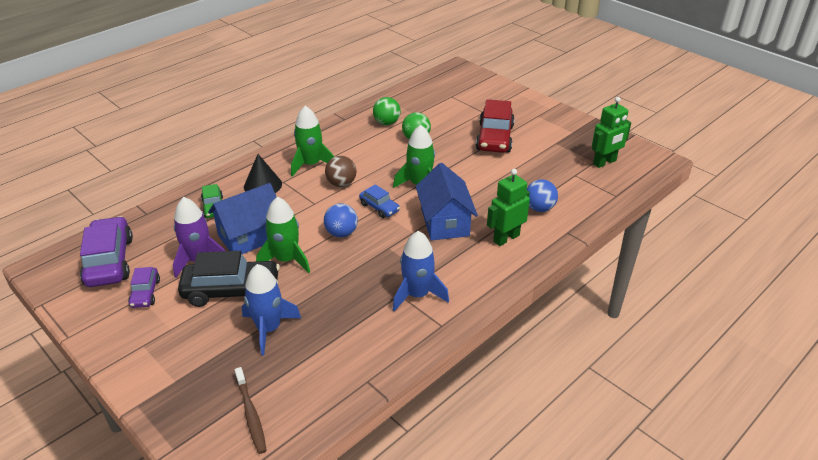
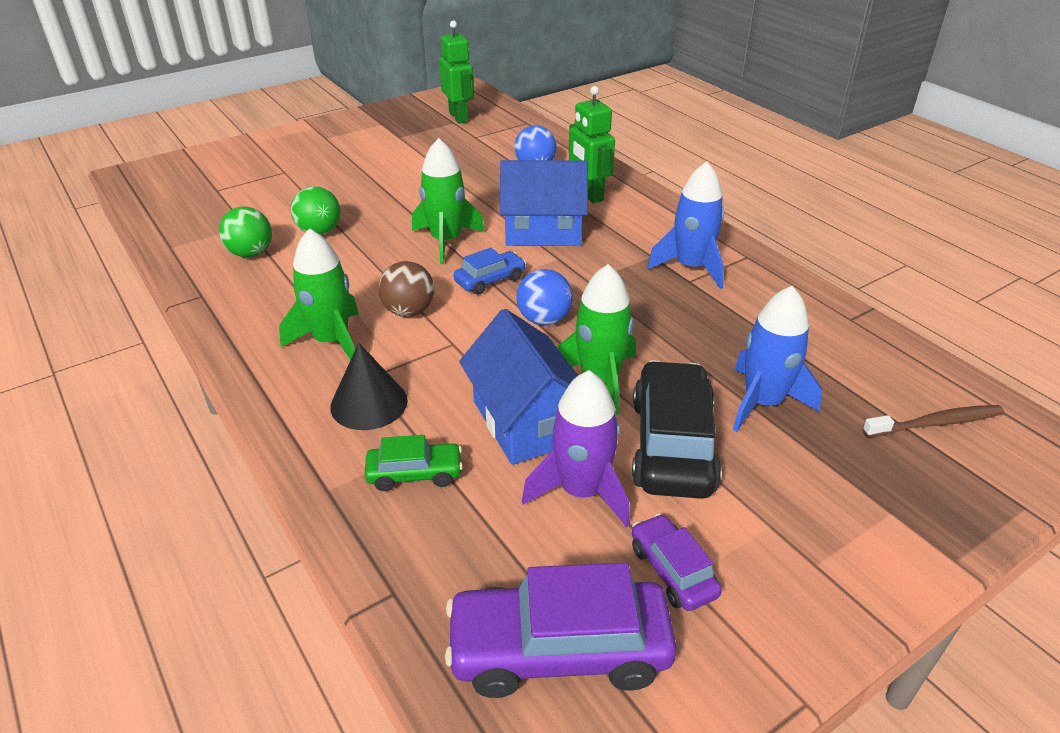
camera: 80 degrees left, 0 degrees up
purple car [128,267,160,308] -> purple car turned 120 degrees counterclockwise [632,514,722,611]
red car [476,99,515,153] -> none

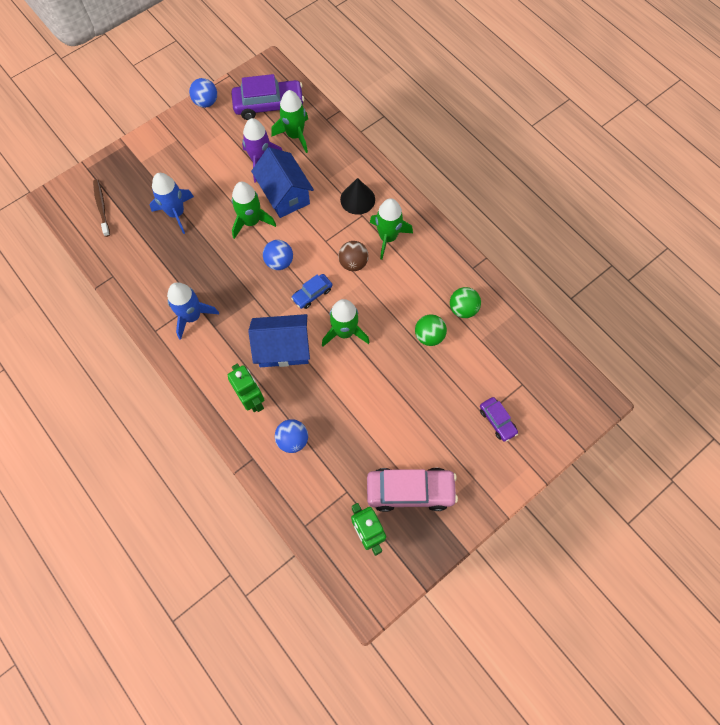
camera: 175 degrees right, 30 degrees up
green car [365,435,463,491] -> none
black car [632,360,722,499] -> none
purple car [632,514,722,611] -> purple car moved to [480,397,518,442]
brown toothbrush [862,405,1004,437] -> brown toothbrush turned 90 degrees clockwise [93,179,110,237]
none -> blue ball [189,78,217,108]
none -> green rocket [271,90,308,153]
none -> pink car [367,468,458,512]

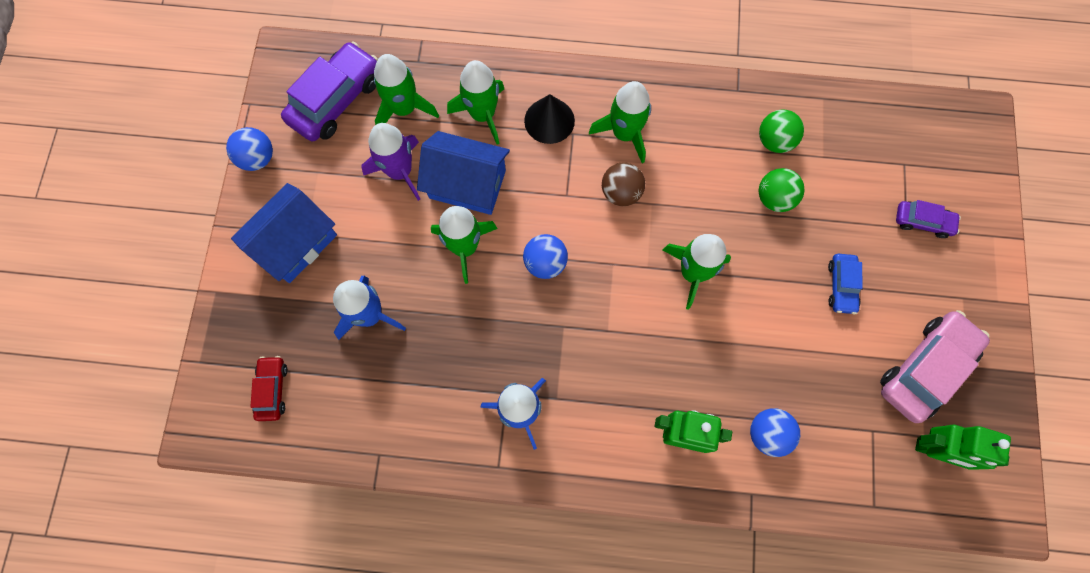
camera: 45 degrees left, 5 degrees up
brown toothbrush [93,179,110,237] -> red car [250,356,288,421]
blue house [248,314,310,367] -> blue house moved to [231,183,337,283]
blue car [291,274,332,309] -> blue car moved to [828,254,863,314]
none -> green rocket [447,60,504,145]

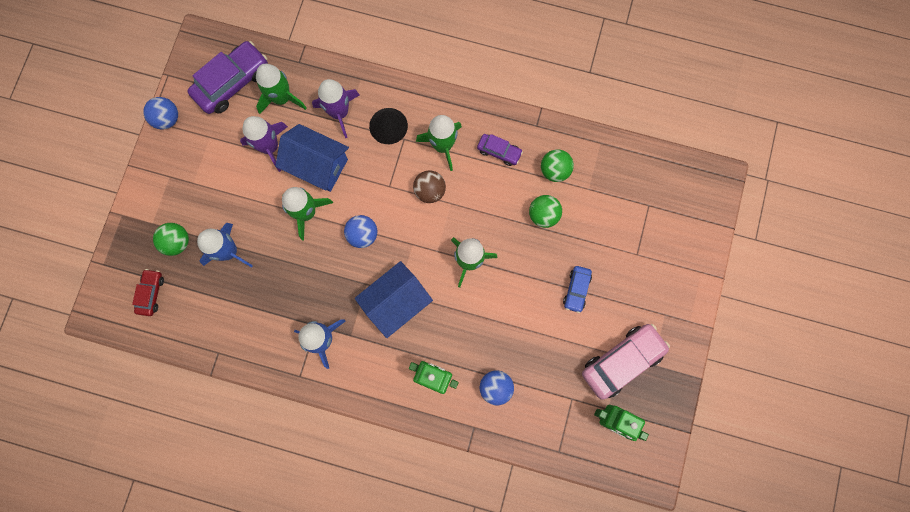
camera: 10 degrees right, 5 degrees up
blue house [231,183,337,283] -> blue house moved to [355,261,433,338]
green rocket [447,60,504,145] -> purple rocket [312,79,359,138]
purple car [896,200,961,238] -> purple car moved to [477,134,523,166]
none -> green ball [153,223,189,256]

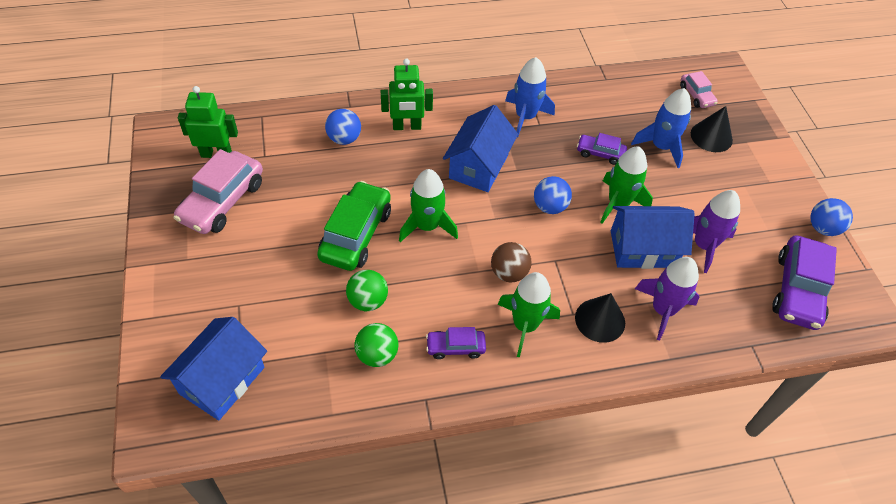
camera: 150 degrees right, 25 degrees down
red car [132,269,164,316] -> pink car [680,71,718,108]
green ball [153,223,189,256] -> black cone [691,106,733,152]
green rocket [256,64,307,114] -> none
blue car [563,266,592,313] -> none
none -> blue house [160,317,267,420]
none -> green car [317,181,391,271]
none -> purple car [577,133,627,165]

